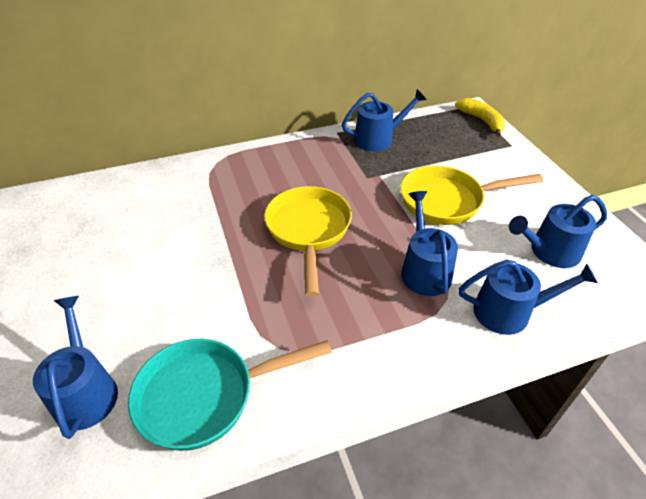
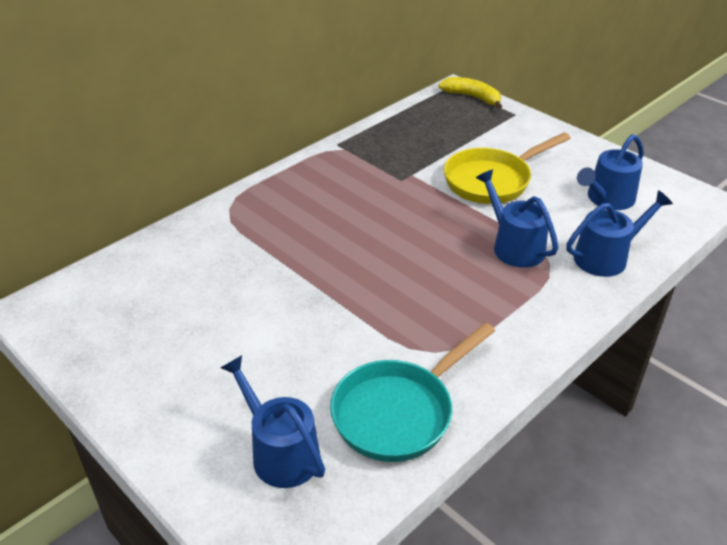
camera: 25 degrees left, 5 degrees down
yellow pan [264,186,352,297] -> none
blue watering can [342,89,427,151] -> none

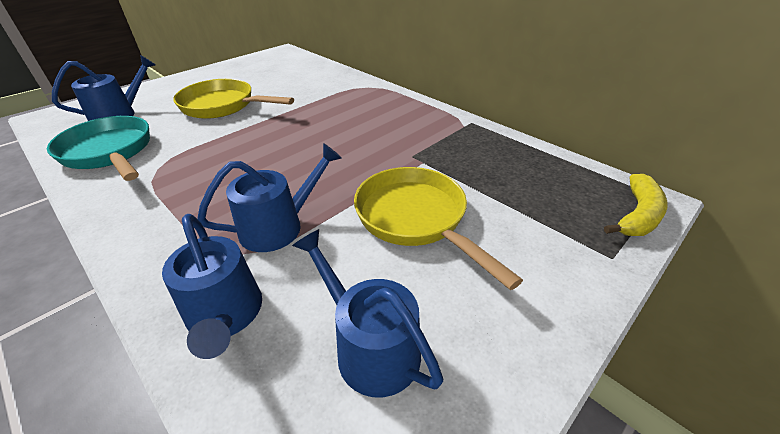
camera: 90 degrees right, 0 degrees up
none -> yellow pan [173,79,294,119]

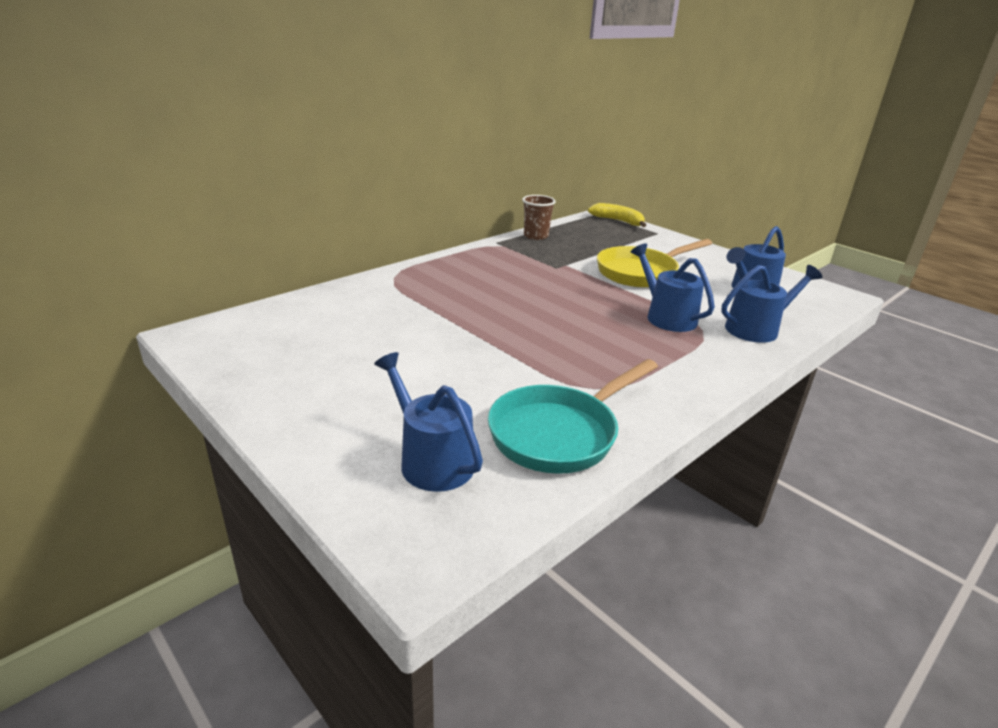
camera: 90 degrees left, 10 degrees down
yellow pan [173,79,294,119] -> none
none -> brown cup [522,195,556,240]

